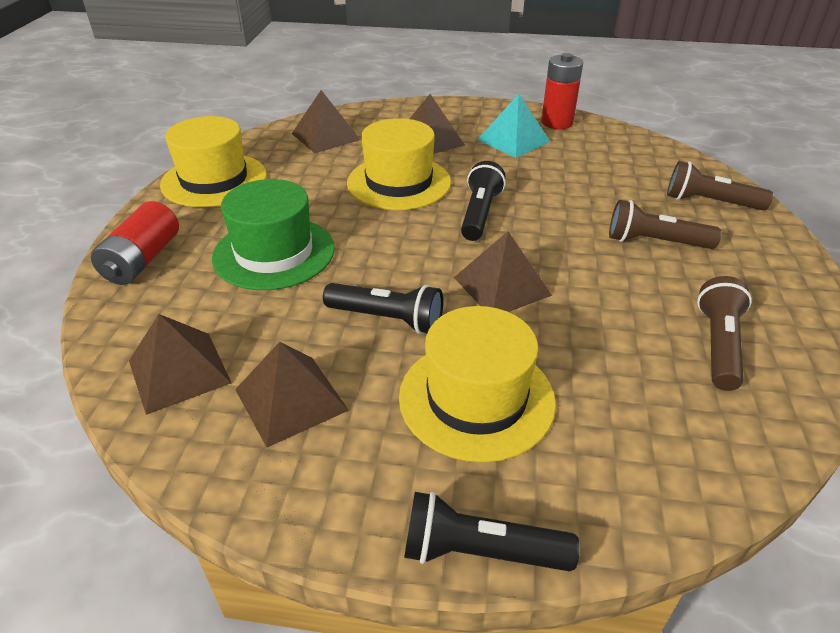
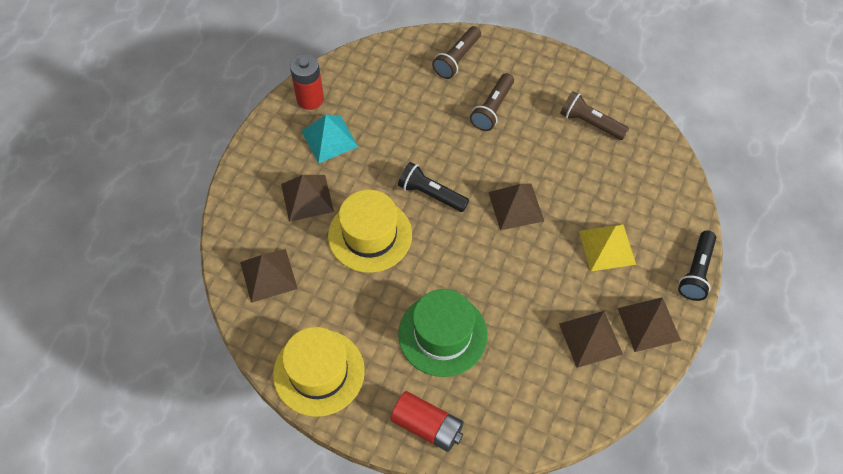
camera: 75 degrees left, 20 degrees up
brown pyramid [129,314,231,415] -> brown pyramid moved to [617,297,681,352]
black flashlight [323,283,443,334] -> none
yellow hat [399,306,556,462] -> yellow pyramid [579,224,636,272]

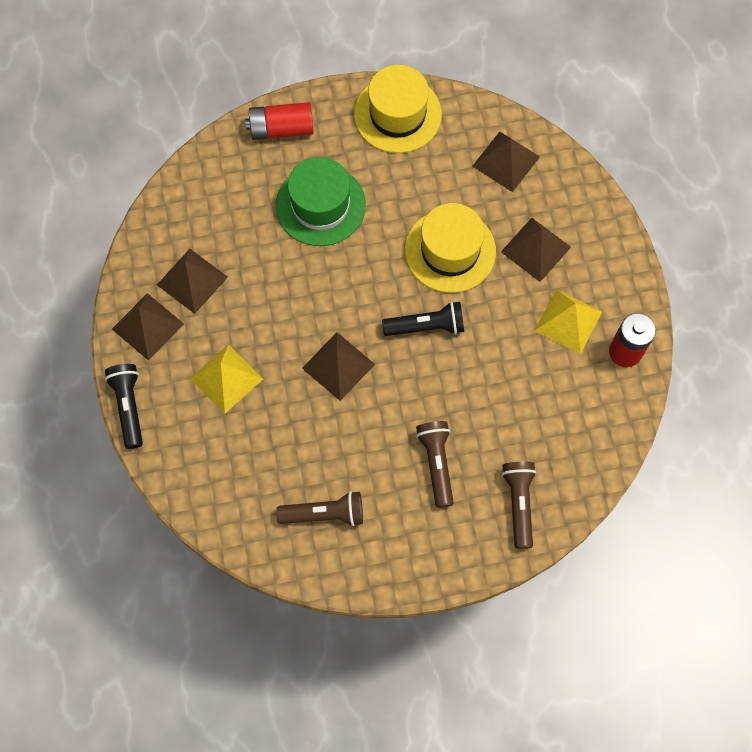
camera: 145 degrees right, 10 degrees up
turquoise pyramid [301,115,358,163] -> yellow pyramid [534,289,602,354]

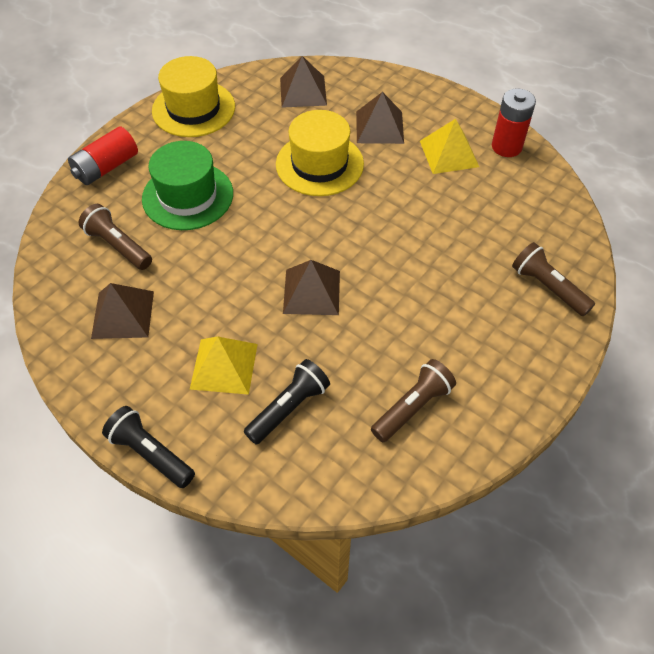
camera: 40 degrees left, 15 degrees down
brown pyramid [112,293,184,361] -> none
black flashlight [382,301,464,336] -> black flashlight moved to [244,359,330,445]
brown flashlight [416,421,454,508] -> brown flashlight moved to [79,204,152,270]

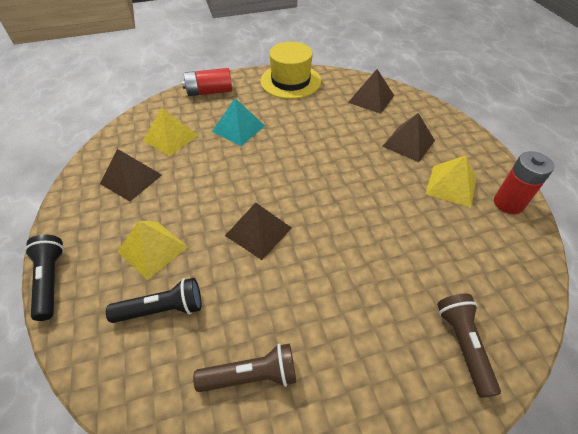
camera: 35 degrees right, 5 degrees down
brown flashlight [79,204,152,270] -> yellow pyramid [143,107,199,156]
green hat [142,141,233,230] -> turquoise pyramid [212,98,265,146]
yellow hat [276,110,364,196] -> none

